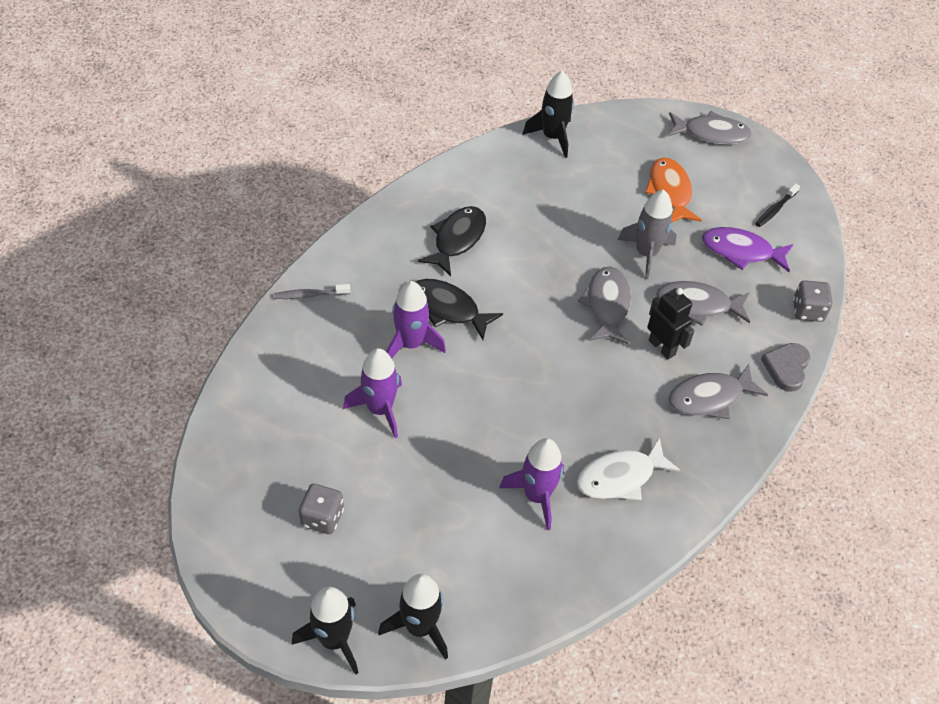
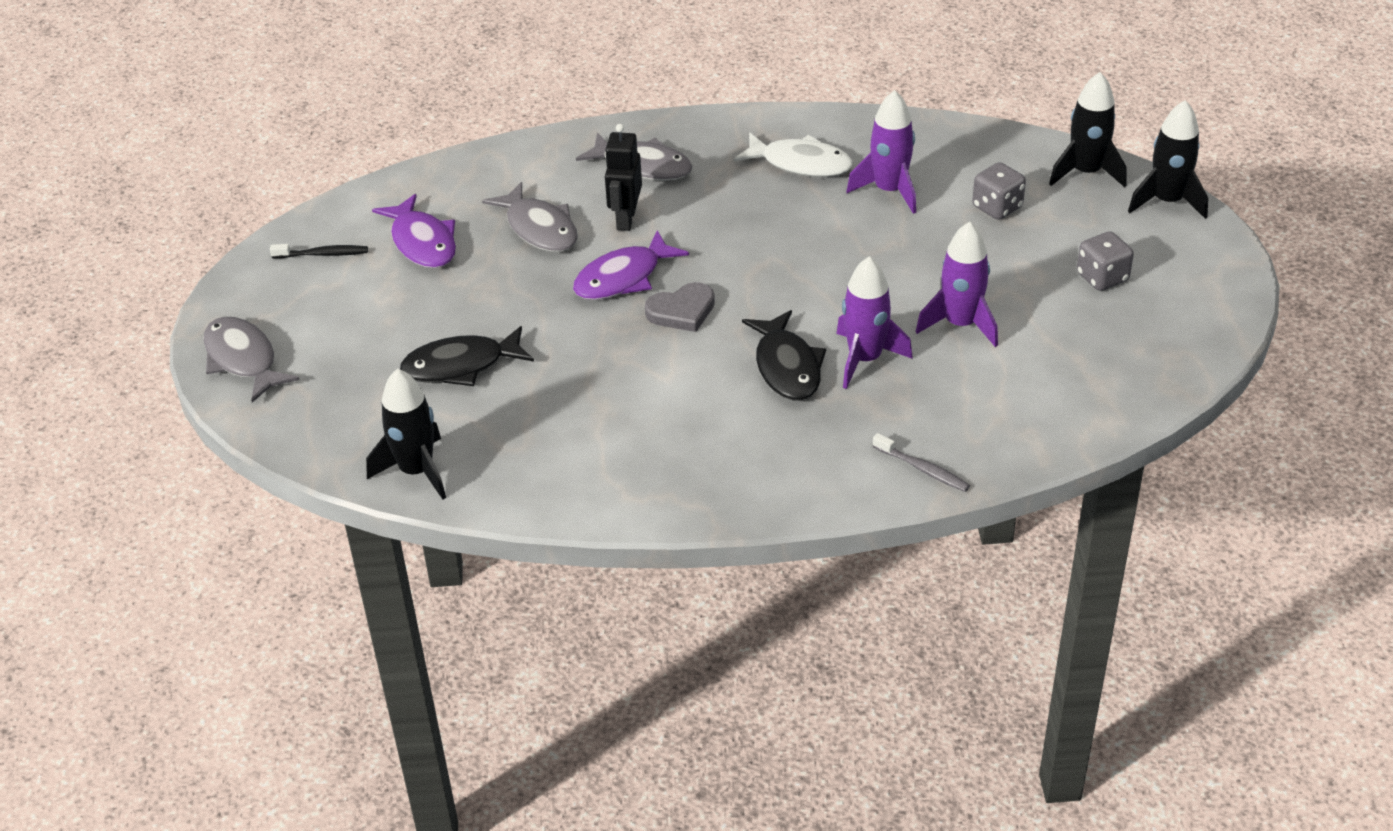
camera: 130 degrees left, 10 degrees down
black fish [418,206,486,276] -> black fish moved to [400,326,534,386]
grey fish [578,267,631,344] -> purple fish [573,230,689,300]
grey rocket [618,189,677,279] -> none
orange fish [645,158,702,223] -> none
grey heart [761,343,810,392] -> grey heart moved to [645,282,715,332]
grey dice [793,280,833,322] -> grey dice moved to [972,162,1026,220]

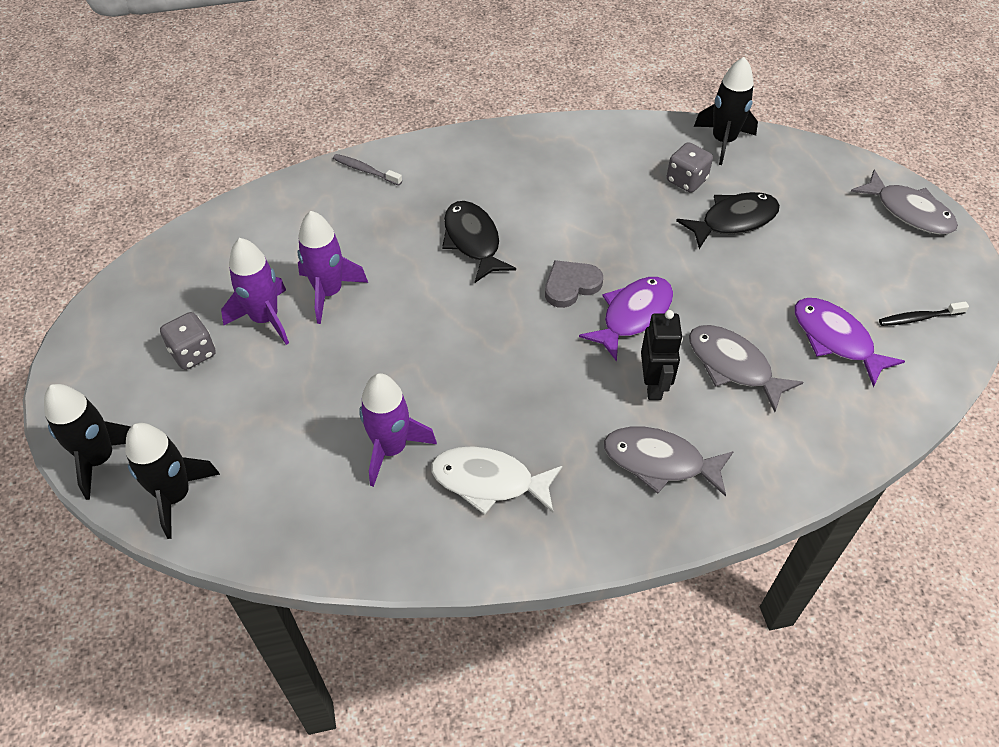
camera: 170 degrees right, 10 degrees up
purple rocket [836,256,913,389] -> purple rocket moved to [221,238,289,345]
grey dice [972,162,1026,220] -> grey dice moved to [667,142,713,193]

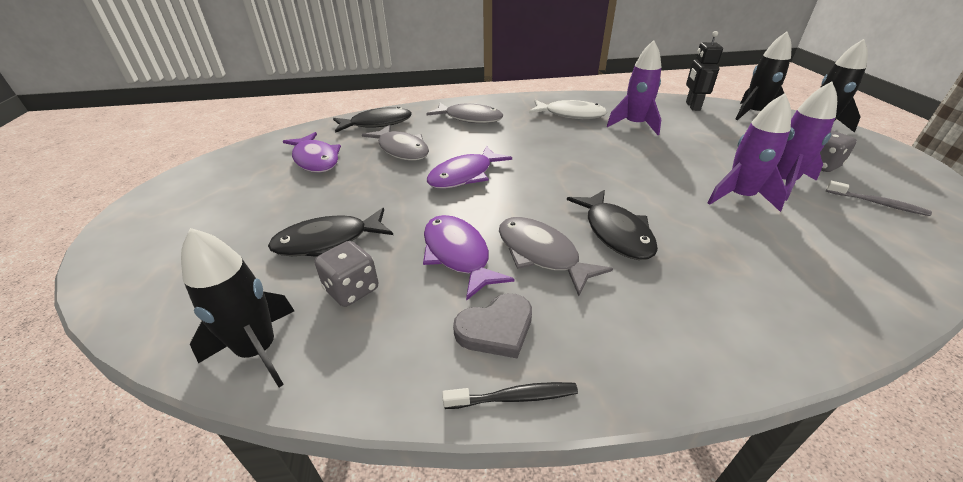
camera: 175 degrees left, 15 degrees down
grey toothbrush [333,154,402,186] -> grey toothbrush moved to [826,181,932,216]
grey heart [545,260,603,308] -> grey heart moved to [453,293,532,358]
black robot [641,310,683,400] -> black robot moved to [686,31,723,111]
grey fish [851,169,958,235] -> grey fish moved to [499,217,613,296]
black toothbrush [879,301,969,326] -> black toothbrush moved to [442,382,578,409]
none -> black fish [333,107,412,133]
none -> purple fish [423,215,515,301]

